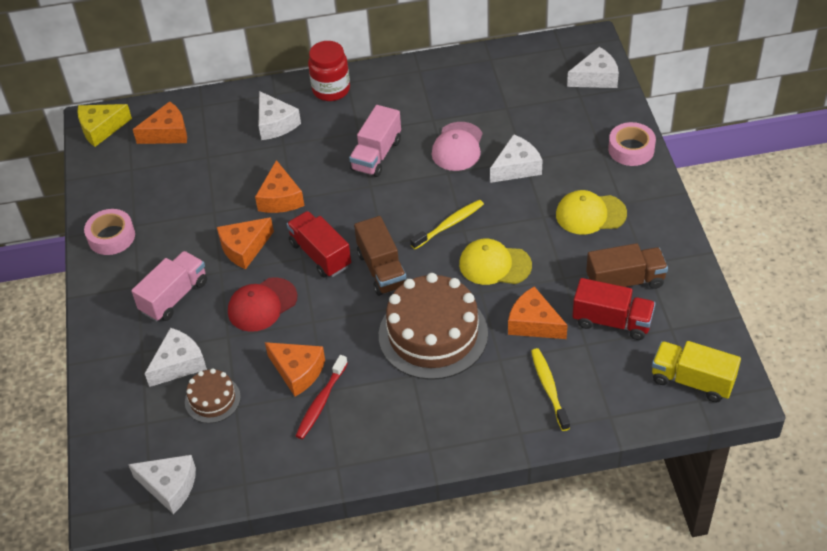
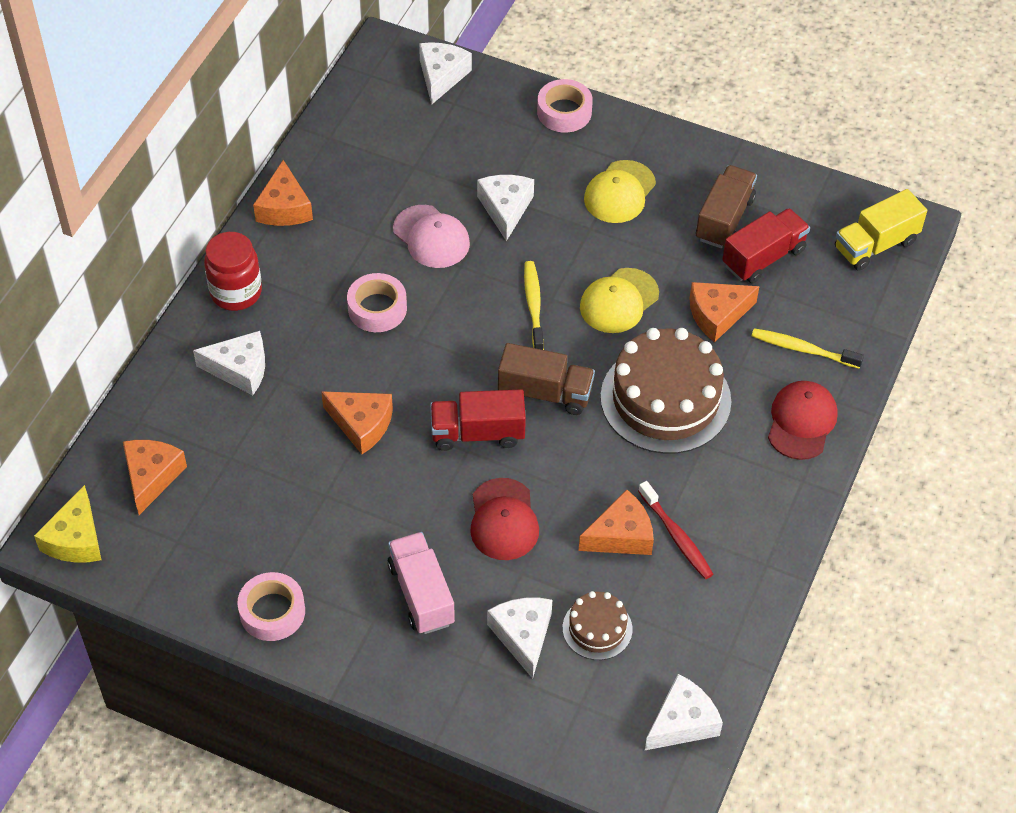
camera: 60 degrees left, 5 degrees up
orange cheese [217,217,274,269] -> orange cheese moved to [253,160,313,226]
pink truck [349,105,401,177] -> pink tape [347,273,407,332]
none -> red cap [768,381,838,460]

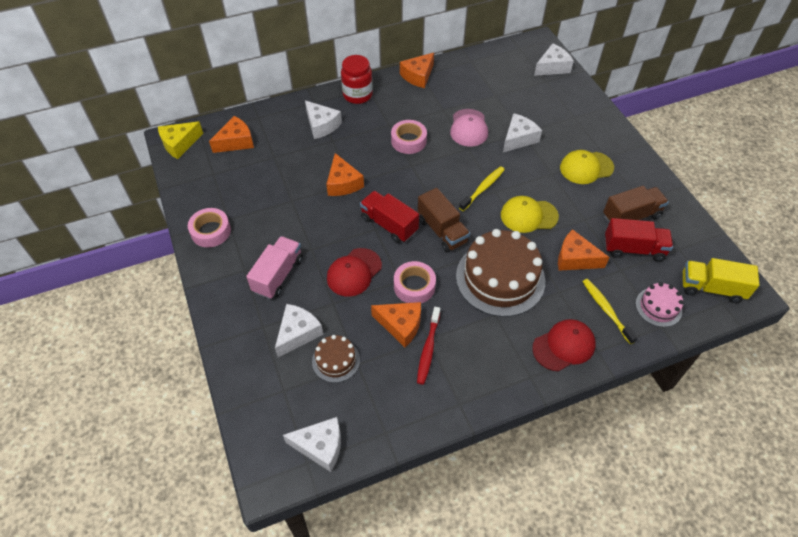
camera: 45 degrees right, 0 degrees up
pink tape [537,79,593,133] -> pink tape moved to [394,261,436,303]
none -> pink cake [636,282,684,327]

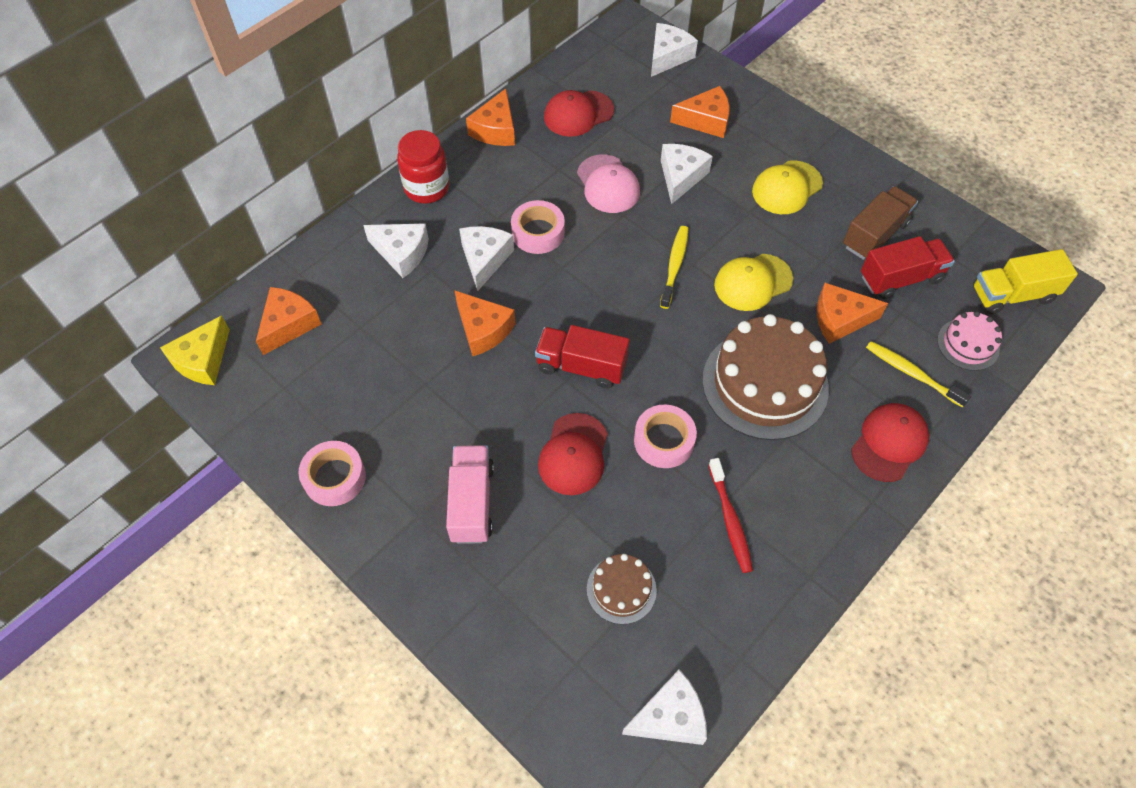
camera: 25 degrees left, 5 degrees up
white cheese [275,304,323,357] -> white cheese moved to [459,226,514,291]
orange cheese [371,302,421,347] -> orange cheese moved to [670,86,730,138]
brown truck [418,188,470,252] -> none
none -> red cap [544,90,614,137]

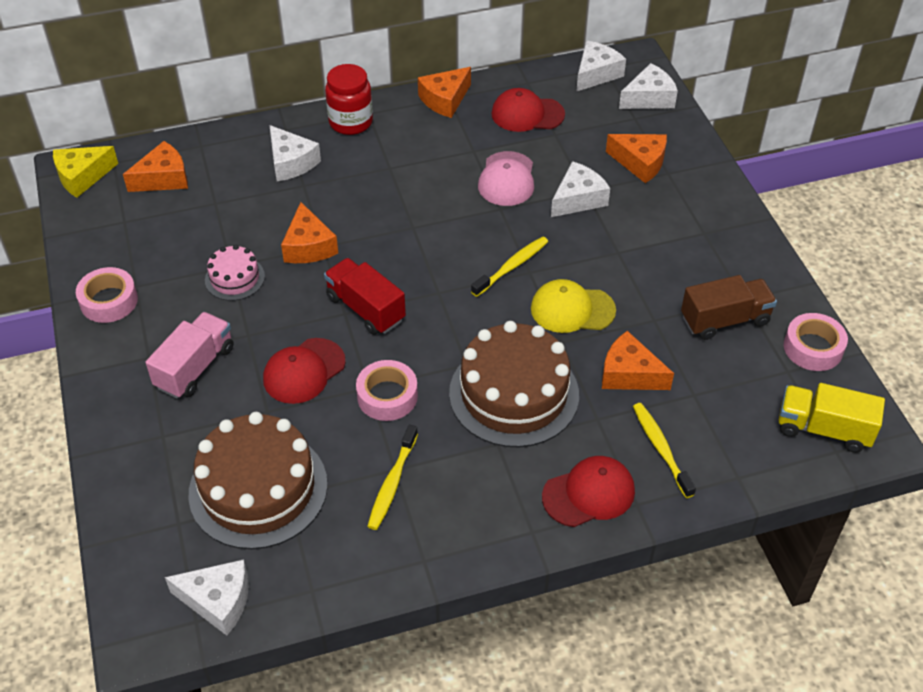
camera: 30 degrees right, 10 degrees down
white cheese [459,226,514,291] -> white cheese moved to [576,41,626,92]
pink tape [511,200,565,254] -> pink tape moved to [784,313,848,371]
brown cake [587,554,657,624] -> brown cake [188,412,328,549], size x2.02
red toothbrush [708,458,753,573] -> yellow toothbrush [367,425,418,530]
yellow cap [752,160,823,214] -> none
red truck [861,236,955,299] -> none
pink cake [937,311,1002,371] -> pink cake moved to [205,245,265,301]

